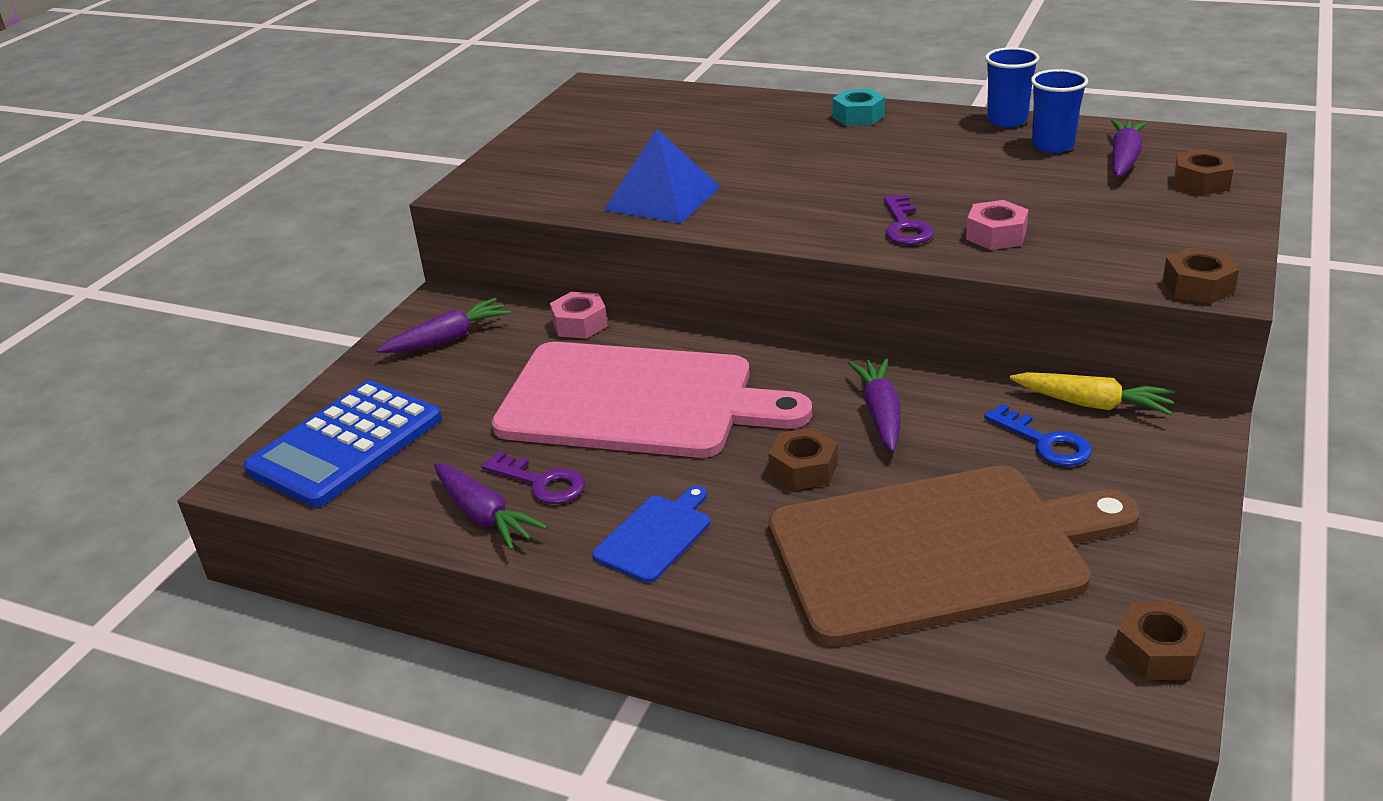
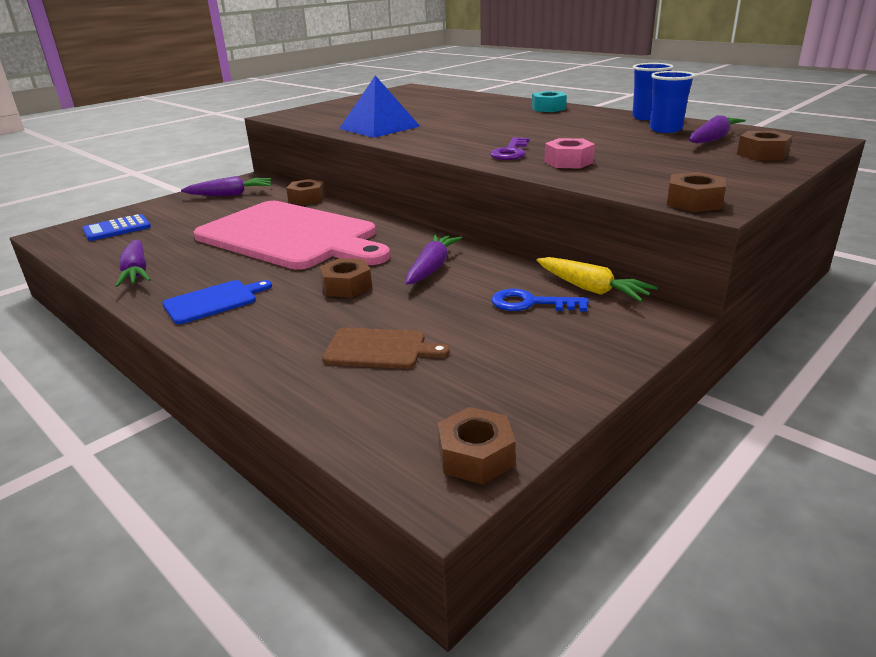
camera: 20 degrees right, 5 degrees down
blue calculator [244,380,442,508] -> blue calculator [82,214,151,241], size x0.54
purple key [481,451,585,504] -> none
pink nut [550,292,608,339] -> brown nut [286,179,326,205]
brown cutting board [768,466,1141,646] -> brown cutting board [322,327,450,369], size x0.41
blue key [984,404,1092,466] -> blue key turned 120 degrees clockwise [492,289,589,312]

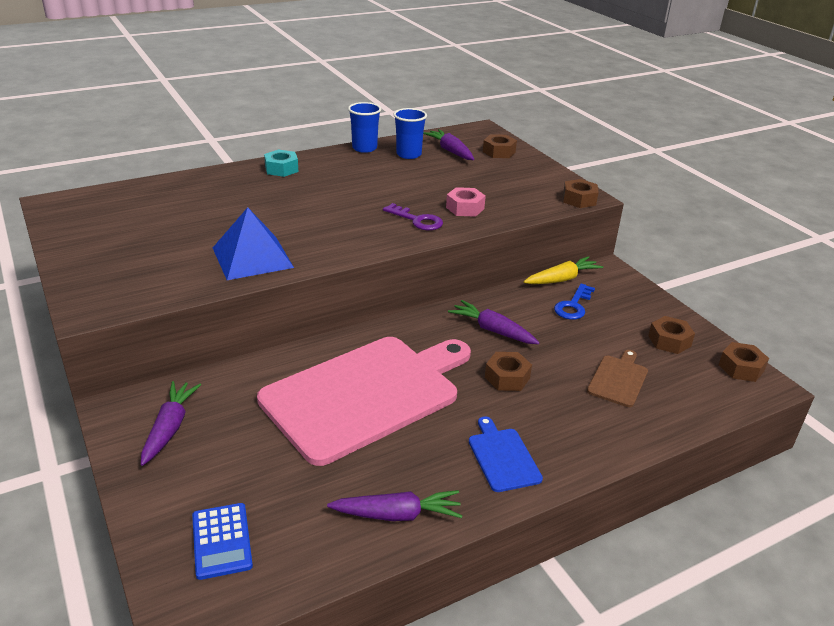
camera: 75 degrees left, 5 degrees up
brown nut [286,179,326,205] -> brown nut moved to [648,316,695,354]

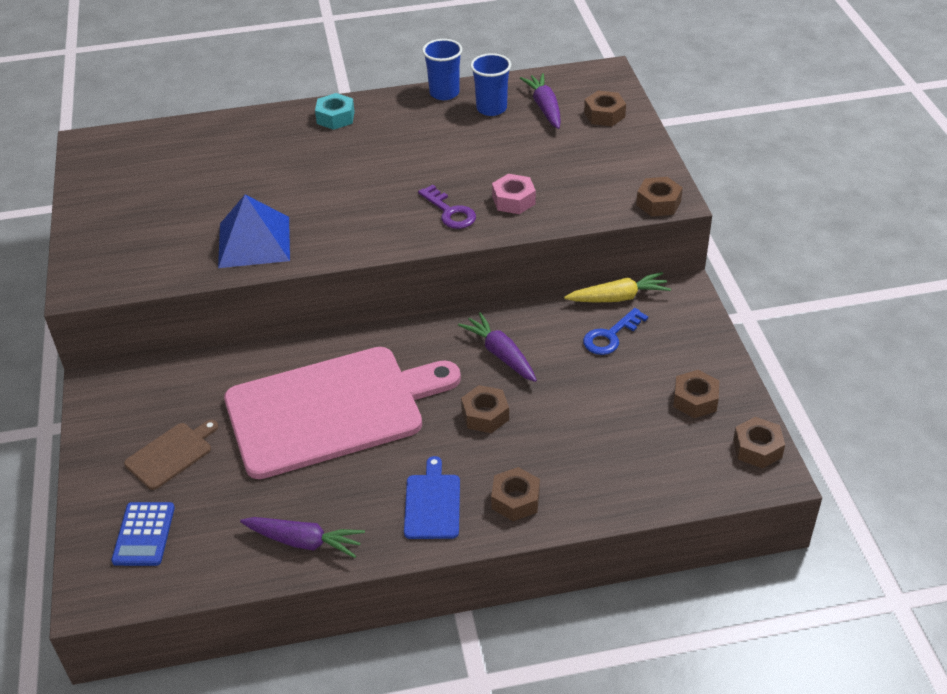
camera: 20 degrees right, 10 degrees up
purple carrot [141,381,201,466] -> none
brown cutting board [587,350,648,407] -> brown cutting board moved to [124,420,218,490]
none -> brown nut [491,467,540,521]

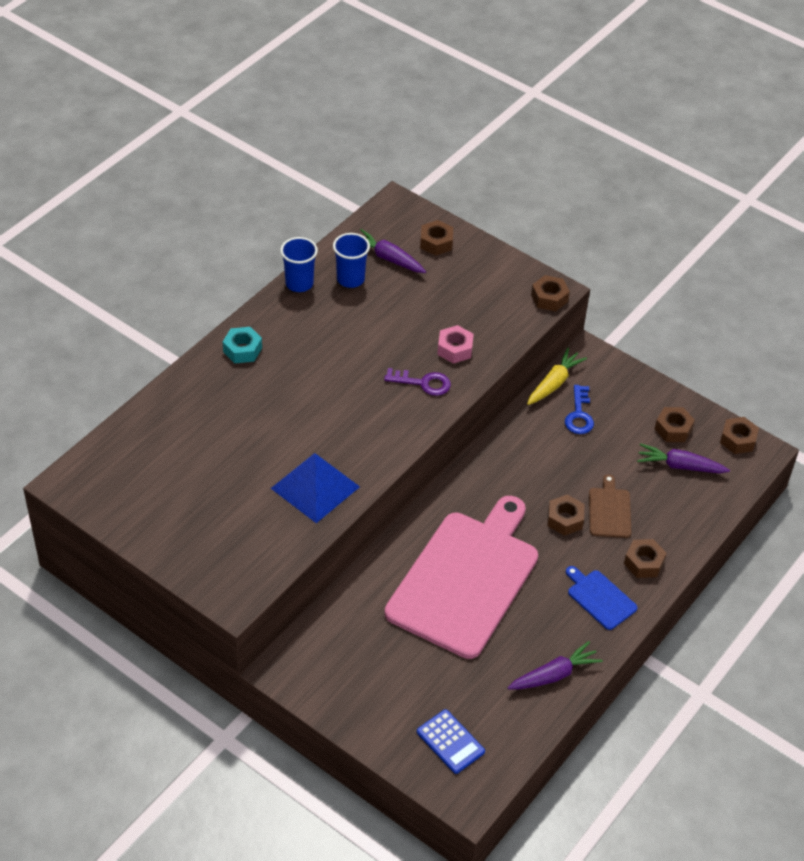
camera: 45 degrees left, 5 degrees up
brown cutting board [124,420,218,490] -> brown cutting board moved to [589,474,631,538]
purple carrot [458,312,537,382] -> purple carrot moved to [637,443,730,473]

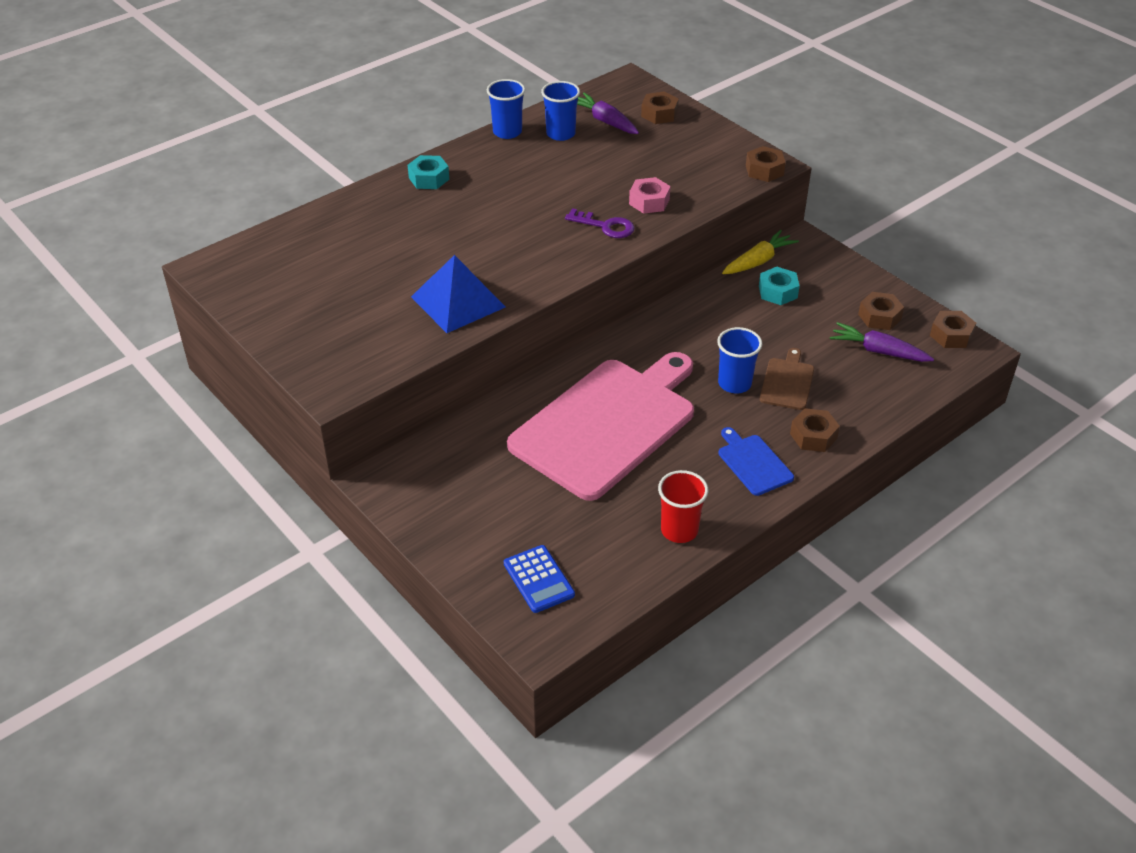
camera: 15 degrees right, 5 degrees down
purple carrot [507,641,603,690] -> red cup [658,470,708,543]
brown nut [547,495,584,536] -> blue cup [717,327,762,393]
blue key [565,385,594,434] -> turquoise nut [759,267,800,305]

